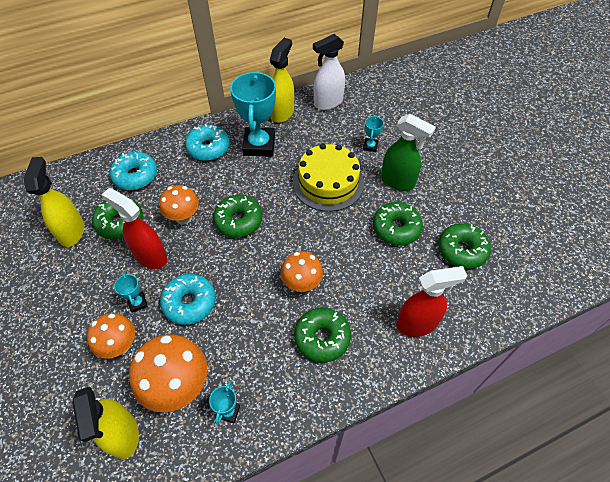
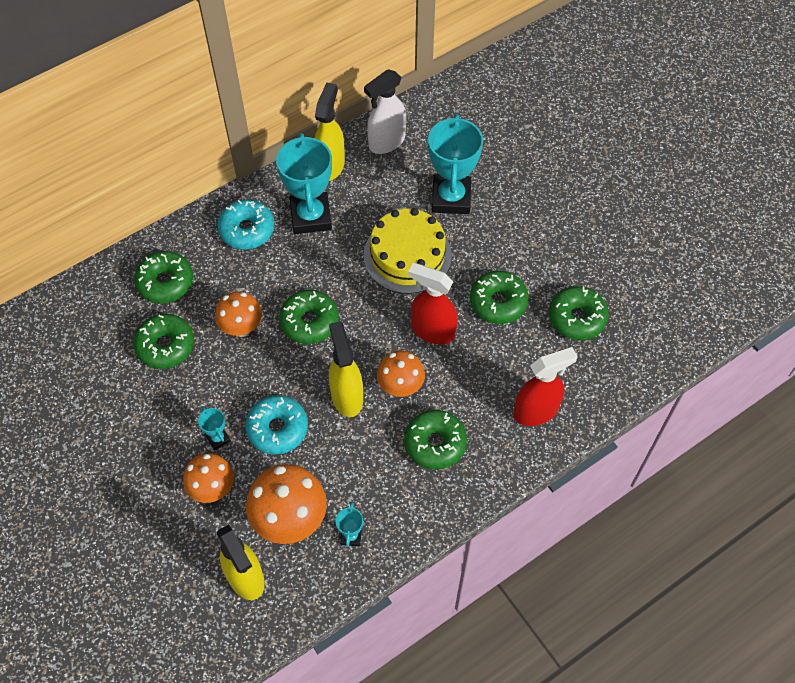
camera: 10 degrees left, 5 degrees up
yellow spray bottle [24,157,84,247] -> yellow spray bottle moved to [329,321,363,417]
red spray bottle [101,188,167,269] -> red spray bottle moved to [408,263,458,345]
turquoise donut [110,152,157,190] -> green donut [134,251,193,303]
turquoise trophy [363,116,384,152] -> turquoise trophy [428,114,483,214], size x2.26
green spray bottle [381,114,436,191] -> none

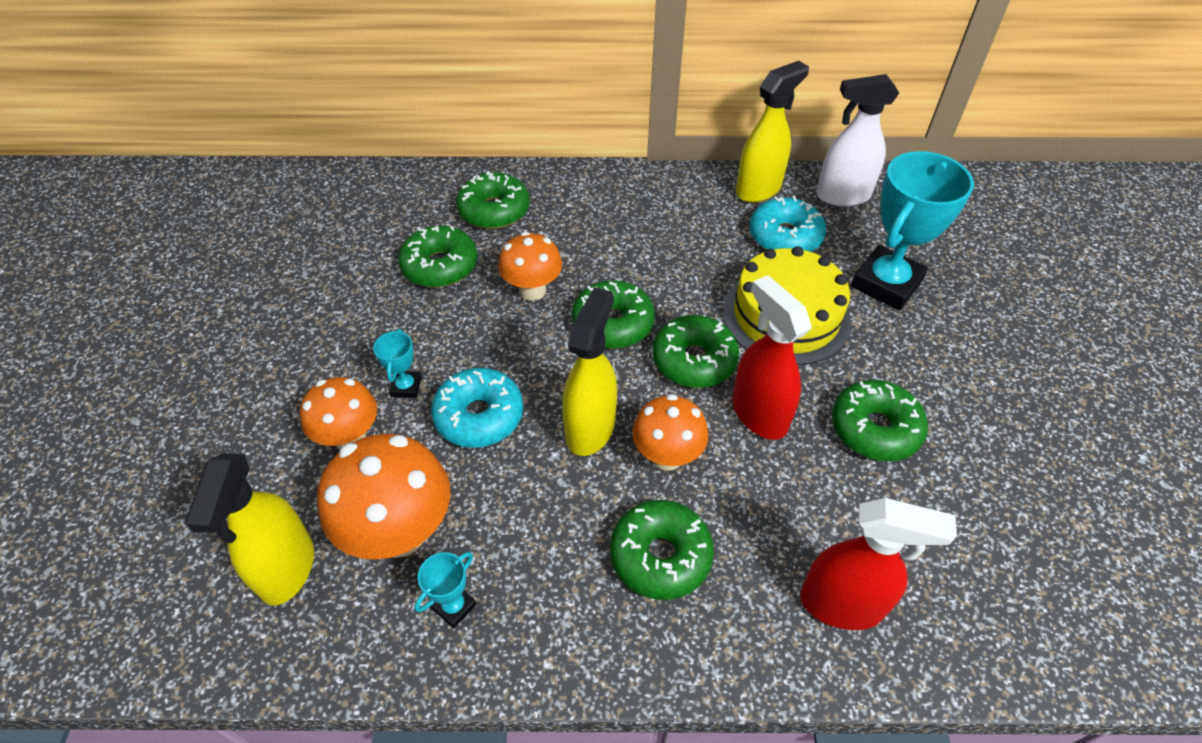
camera: 35 degrees right, 10 degrees down
turquoise donut [217,200,274,250] -> turquoise donut moved to [749,196,826,252]
turquoise trophy [276,133,332,234] -> none
green donut [549,286,608,340] -> green donut moved to [653,315,739,388]

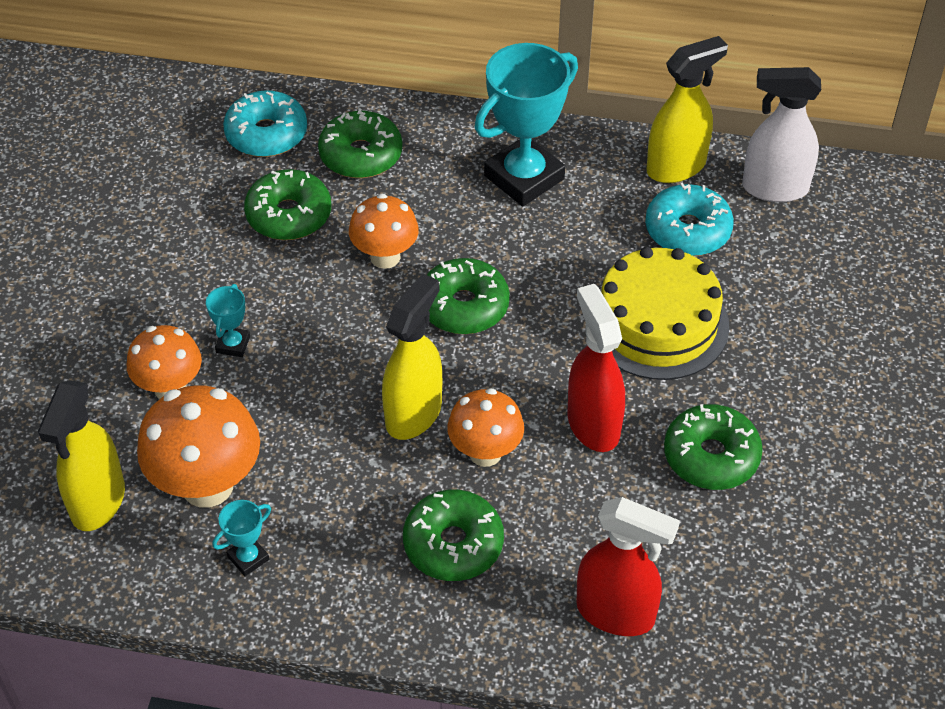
camera: 10 degrees right, 0 degrees up
turquoise donut [431,368,523,448] -> turquoise donut moved to [223,90,307,157]
green donut [653,315,739,388] -> none
turquoise trophy [851,151,974,310] -> turquoise trophy moved to [474,43,578,206]

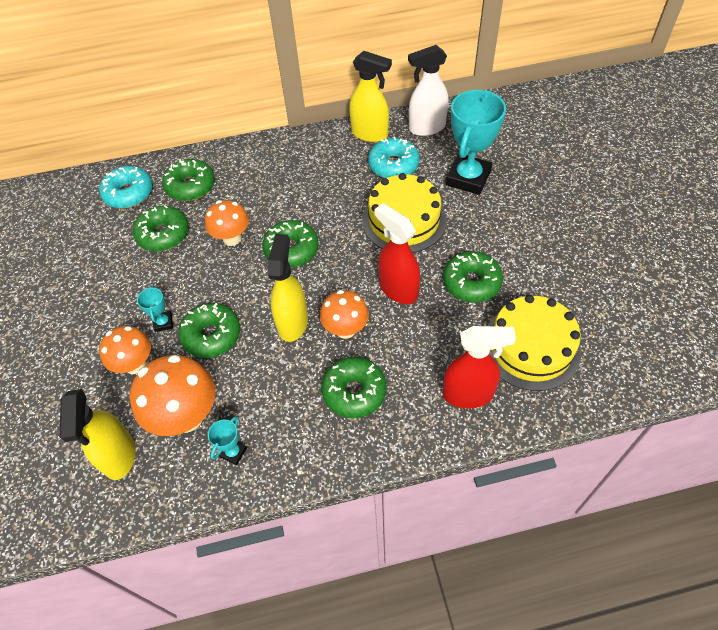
camera: 20 degrees left, 5 degrees up
turquoise trophy [474,43,578,206] -> turquoise trophy moved to [446,90,506,195]
yellow spray bottle [647,36,728,183] -> yellow spray bottle turned 75 degrees clockwise [349,51,392,142]
none -> green donut [178,303,240,358]
none -> yellow cake [487,295,581,391]

